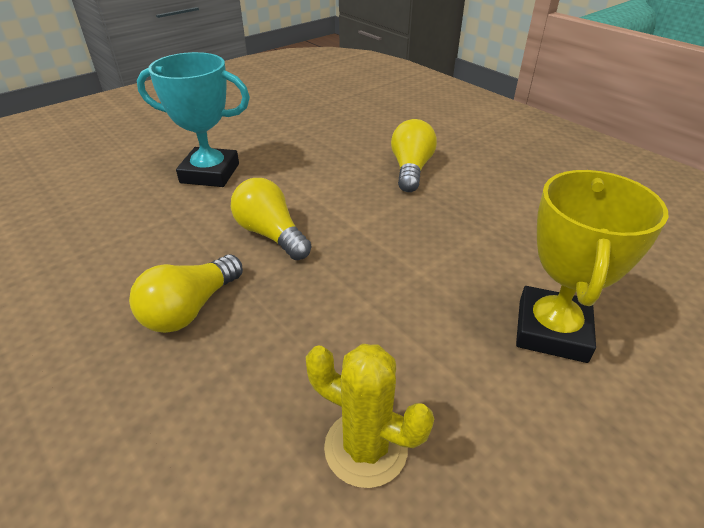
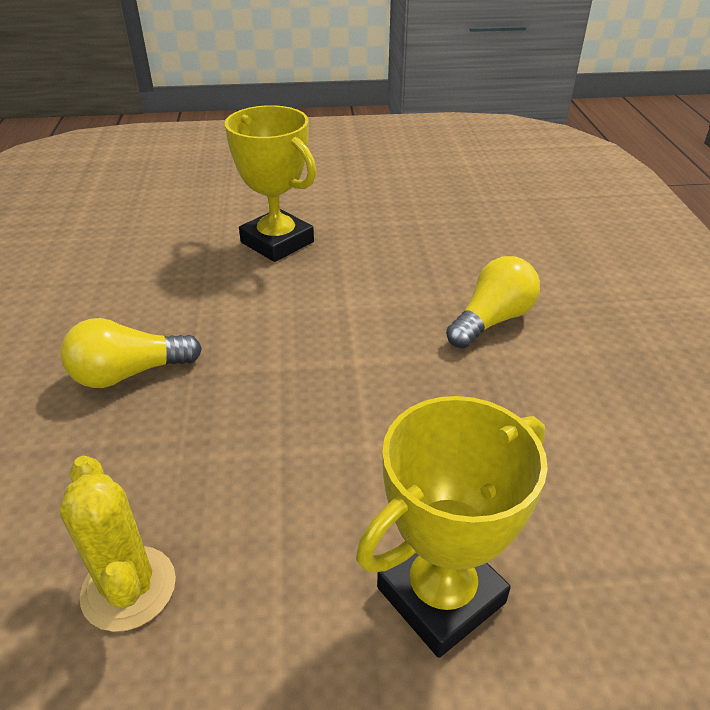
camera: 35 degrees right, 0 degrees up
turquoise trophy [137,52,250,187] -> yellow trophy [225,105,316,262]
yellow light bulb [231,178,312,260] -> none

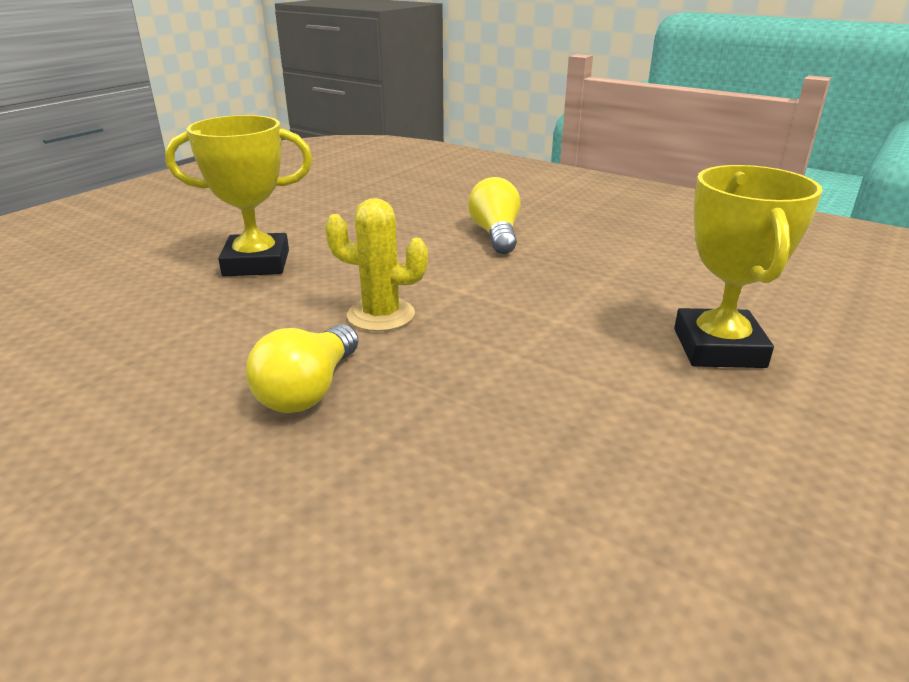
camera: 50 degrees left, 10 degrees down
yellow cactus [59,456,176,632] -> yellow cactus moved to [325,198,428,331]

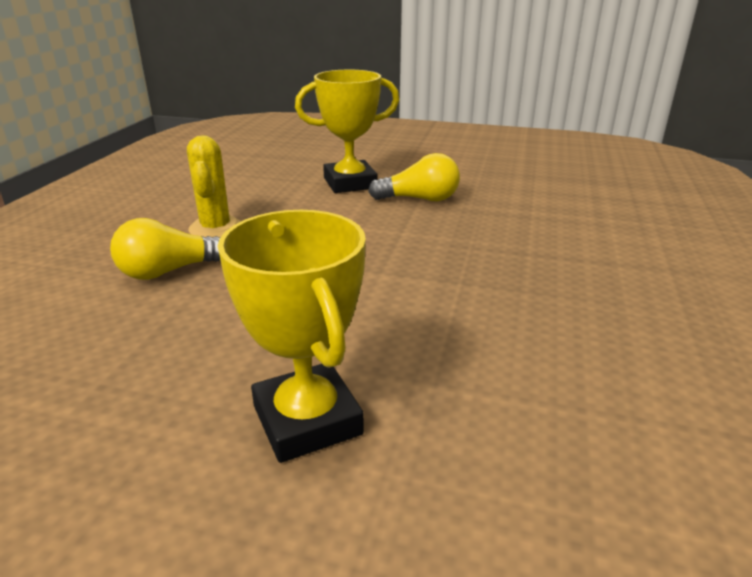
camera: 110 degrees left, 0 degrees up
yellow light bulb [246,324,358,413] -> yellow light bulb moved to [368,153,460,201]
yellow cactus [325,198,428,331] -> yellow cactus moved to [187,135,241,237]

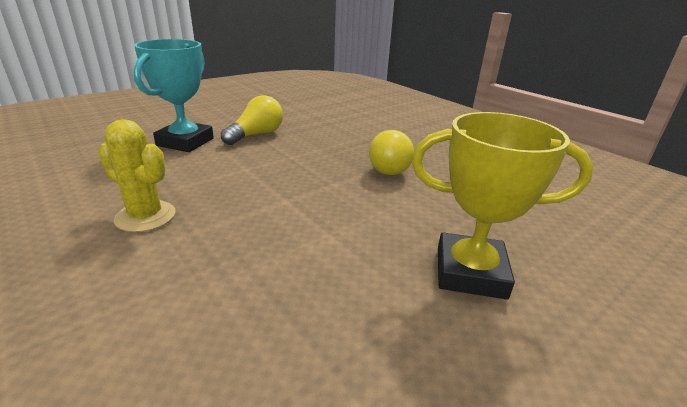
camera: 55 degrees left, 0 degrees up
yellow light bulb [110,218,221,280] -> yellow light bulb moved to [369,130,414,175]
yellow trophy [295,70,399,193] -> turquoise trophy [133,39,214,152]

